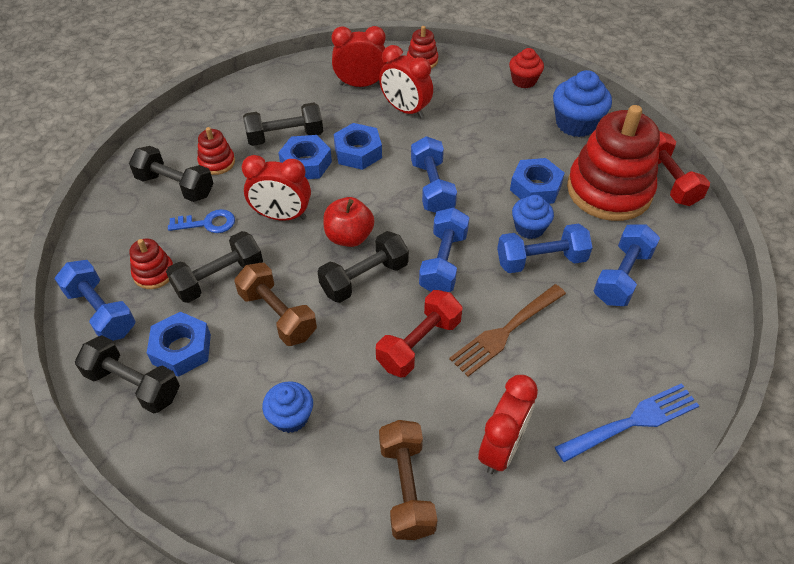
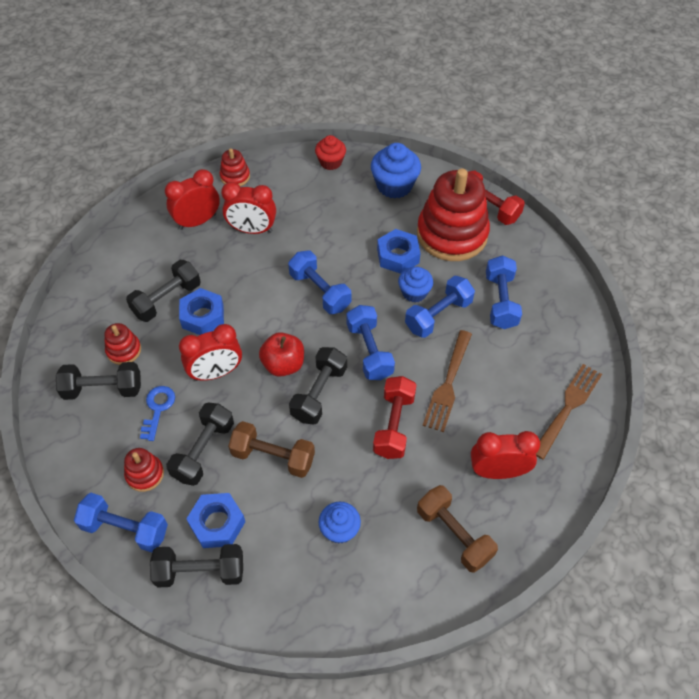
camera: 30 degrees left, 5 degrees up
blue key [168,209,235,233] -> blue key turned 45 degrees counterclockwise [140,386,175,441]
blue nut [334,123,382,170] -> none
red clock [478,375,538,474] -> red clock turned 90 degrees counterclockwise [471,431,540,479]
blue fork [555,383,699,462] -> brown fork [536,364,602,460]

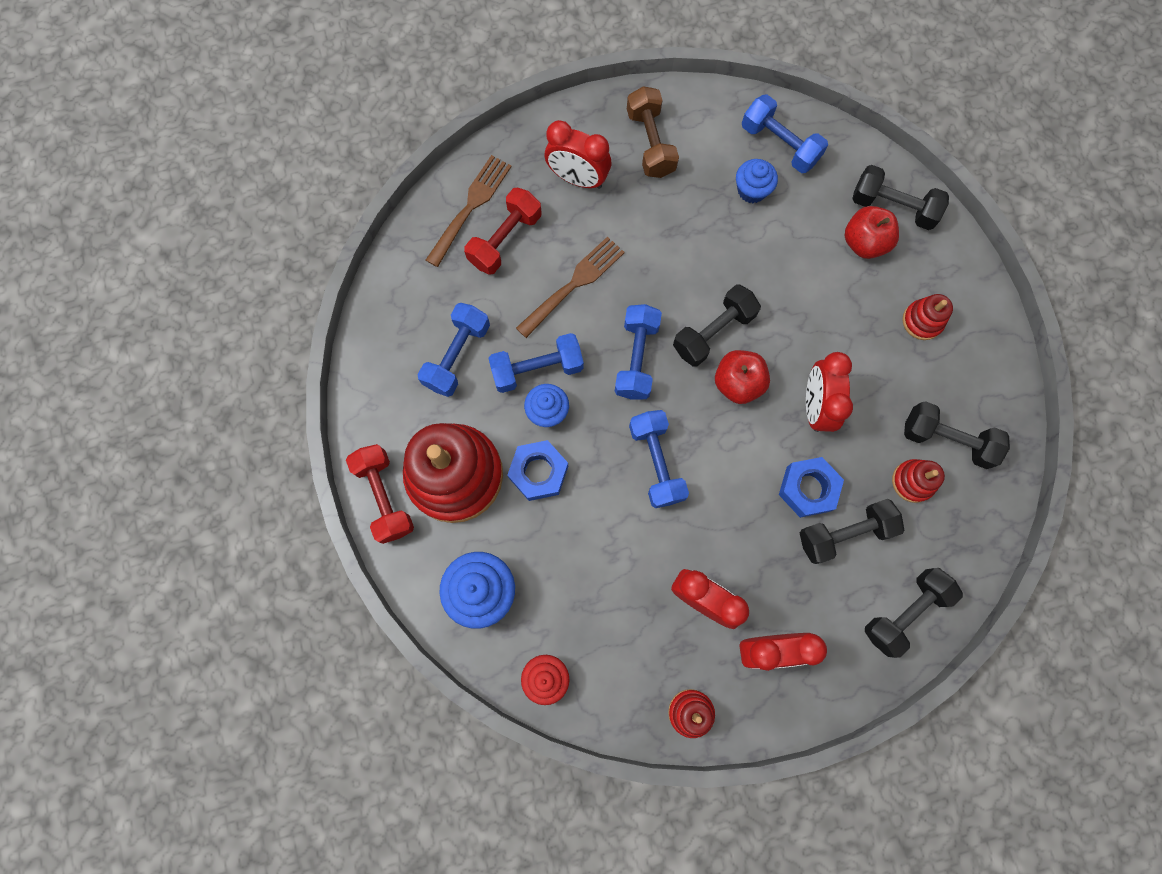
camera: 155 degrees left, 20 degrees up
blue dumbbell [74,493,168,552] -> blue dumbbell moved to [742,94,828,173]
blue key [140,386,175,441] -> none
black dumbbell [166,403,234,486] -> black dumbbell moved to [865,568,963,658]
red clock [179,324,242,381] -> red clock turned 90 degrees counterclockwise [806,352,853,432]
blue nut [186,493,245,548] -> red apple [845,206,899,259]
brown dumbbell [228,421,315,478] -> none
red dumbbell [373,376,416,459] -> red dumbbell moved to [464,188,541,275]
brown fork [536,364,602,460] -> brown fork turned 150 degrees clockwise [426,155,512,267]

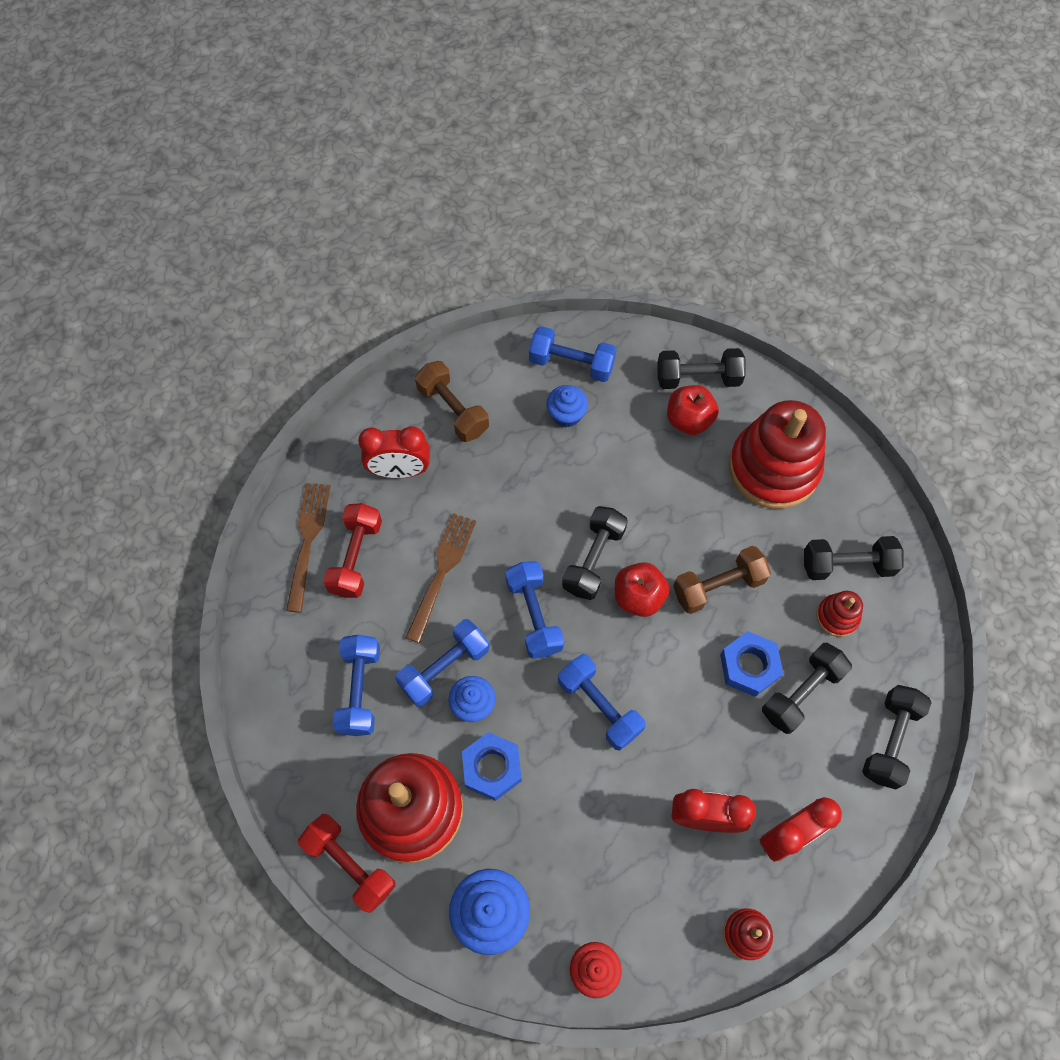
camera: 25 degrees left, 10 degrees down
red clock [806,352,853,432] -> brown dumbbell [673,546,771,614]
red stacking toy [902,294,953,340] -> red stacking toy [729,400,826,509], size x2.26

